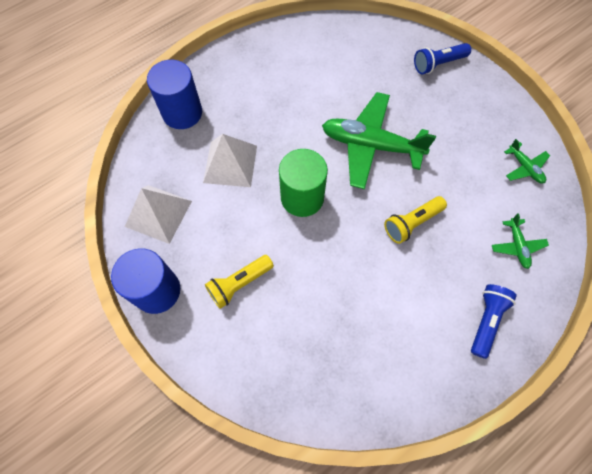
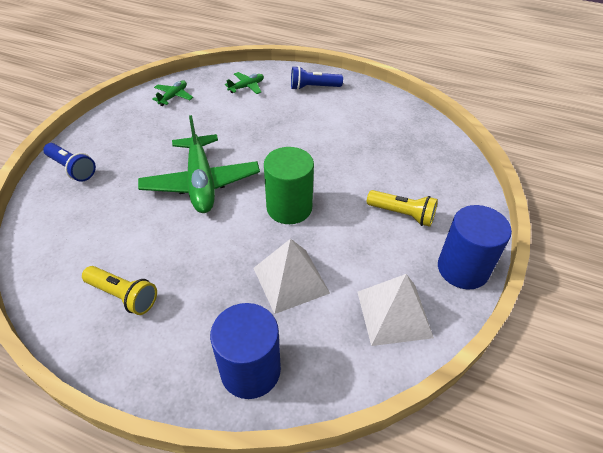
camera: 120 degrees left, 20 degrees down
yellow flashlight [384,196,447,244] -> yellow flashlight moved to [82,266,157,315]

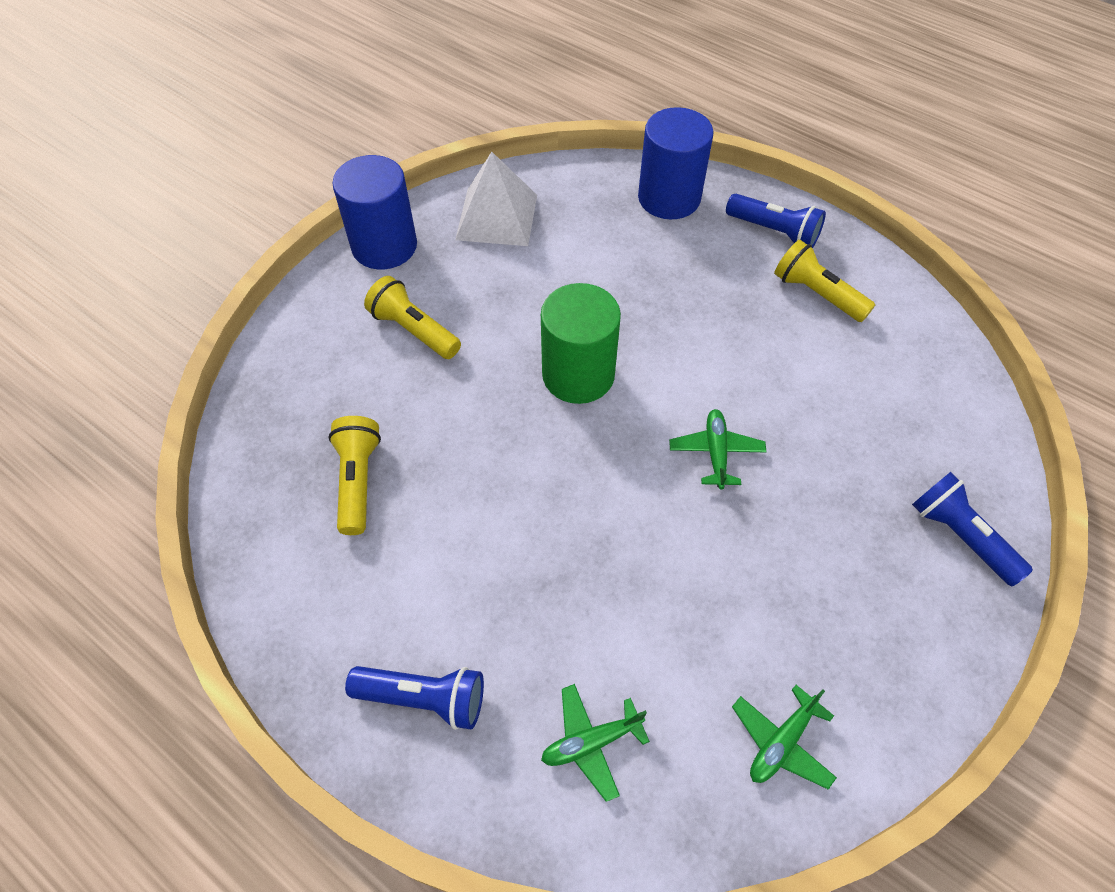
camera: 165 degrees left, 10 degrees up
green plane [138,115,260,213] -> green plane [669,409,767,489], size x0.46
white pyramid [253,239,330,314] -> none
none -> yellow flashlight [328,416,381,535]
none -> blue flashlight [726,194,826,248]

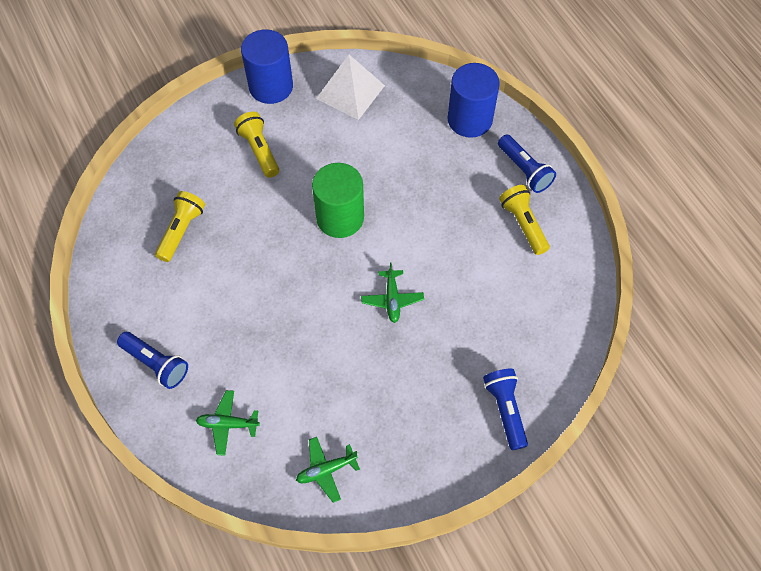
camera: 25 degrees right, 5 degrees up
green plane [669,409,767,489] -> green plane turned 150 degrees clockwise [361,262,424,323]

